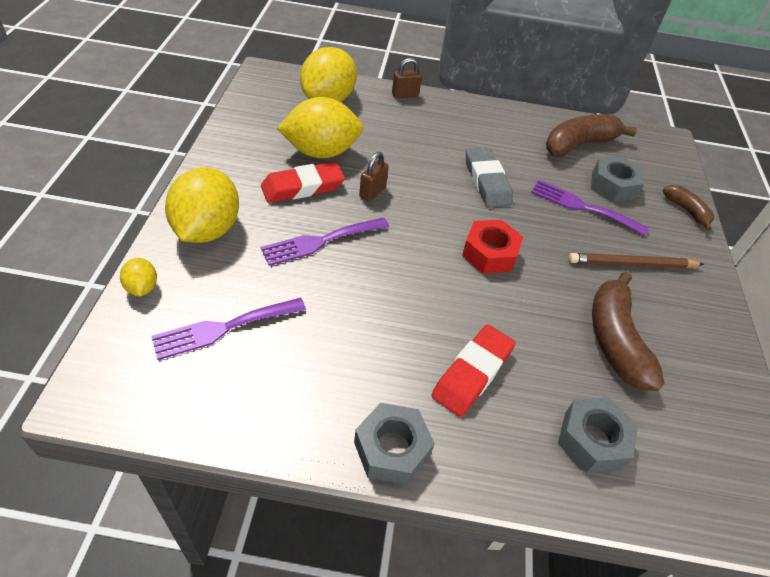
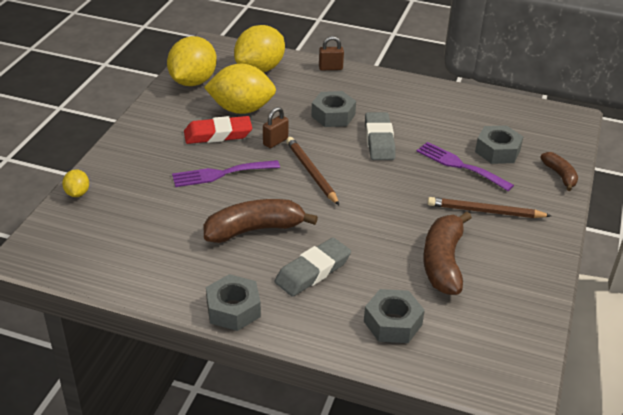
camera: 15 degrees right, 10 degrees down
purple fork [151,298,306,360] -> none
yellow lemon [165,167,239,243] -> yellow lemon moved to [167,36,217,86]
red eraser [431,324,516,417] -> grey eraser [275,238,351,297]
red nut [462,220,523,274] -> none
brown banana [546,114,637,157] -> brown banana moved to [203,199,318,243]
none -> brown pencil [286,137,340,206]
none -> grey nut [311,91,356,127]

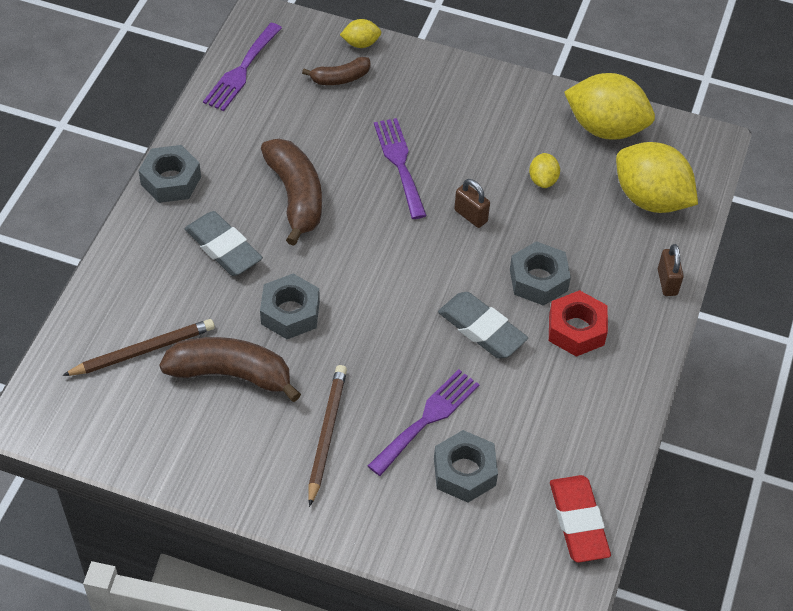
camera: 90 degrees right, 15 degrees up
red eraser [184,116,252,144] -> red eraser moved to [550,475,611,562]
yellow lemon [204,64,276,114] -> yellow lemon [529,153,560,188], size x0.46
brown pencil [286,137,340,206] -> brown pencil moved to [62,319,215,376]
grey nut [364,289,425,343] -> grey nut moved to [260,274,320,339]
grey eraser [365,112,396,160] -> grey eraser turned 45 degrees clockwise [438,292,528,359]
brown banana [540,152,578,191] -> brown banana moved to [302,57,370,85]
none -> purple fork [203,23,282,111]
none -> red nut [549,290,608,357]

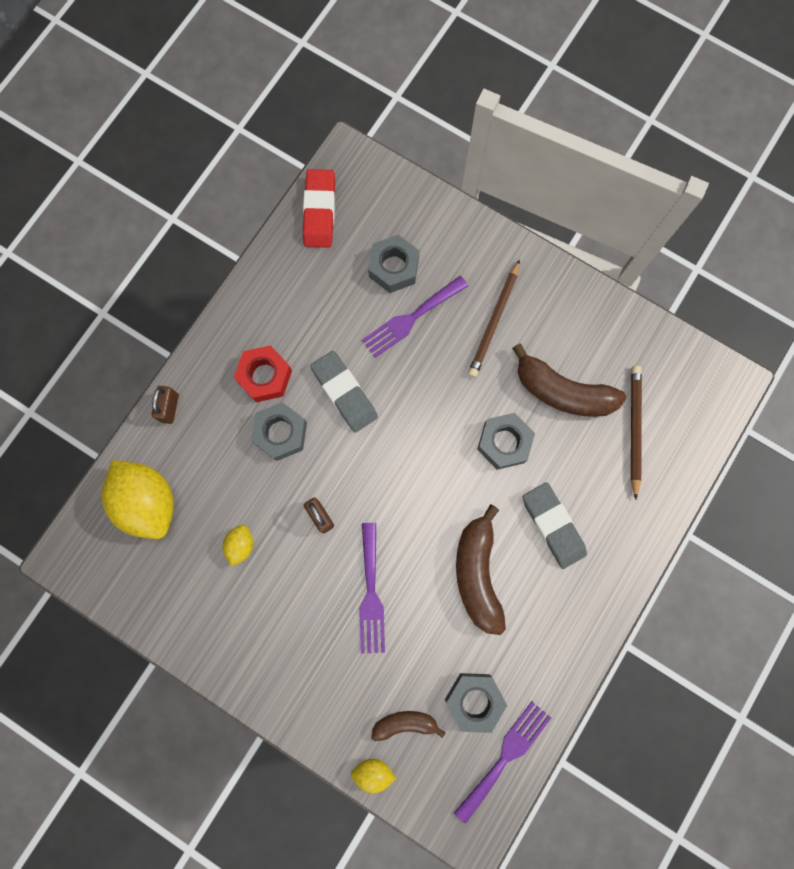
camera: 165 degrees left, 25 degrees up
brown pencil [62,319,215,376] -> brown pencil turned 105 degrees clockwise [631,366,642,500]
grey nut [138,145,201,203] -> grey nut moved to [445,673,507,733]
yellow lemon [564,73,655,140] -> none

